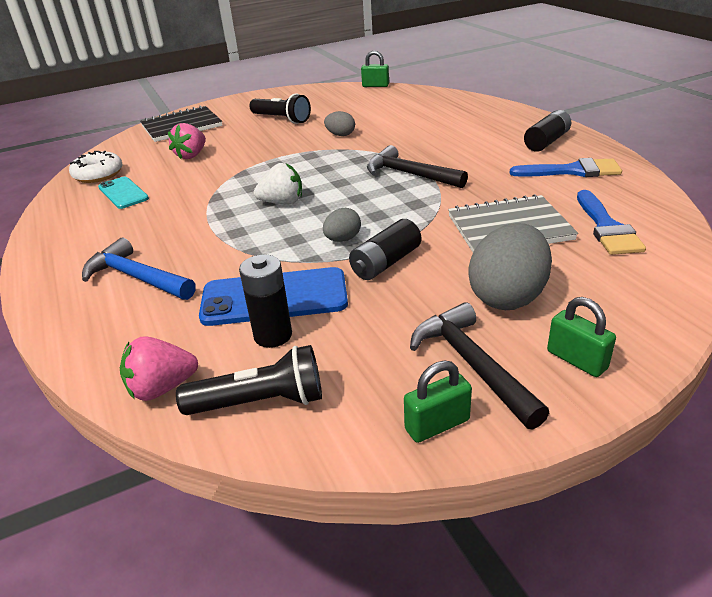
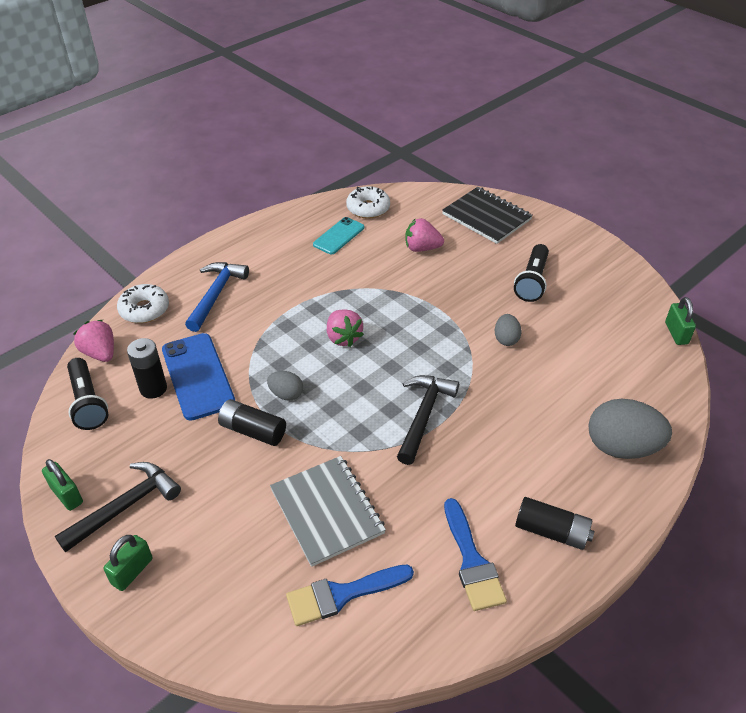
camera: 70 degrees right, 10 degrees up
white strawberry [254,163,302,204] -> pink strawberry [327,309,364,347]
grey egg [469,223,552,310] -> grey egg moved to [588,399,672,459]
none -> white donut [117,284,169,323]

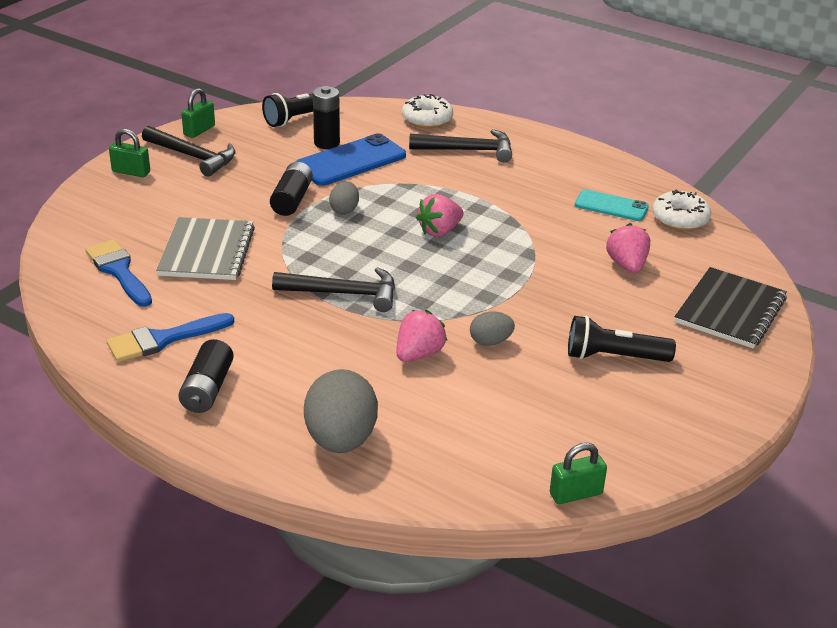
camera: 75 degrees right, 10 degrees down
pink strawberry [73,320,114,362] -> pink strawberry moved to [396,310,447,362]
blue hammer [185,262,249,332] -> black hammer [409,129,512,162]
grey notebook [270,456,386,567] -> grey notebook turned 45 degrees counterclockwise [156,217,255,280]

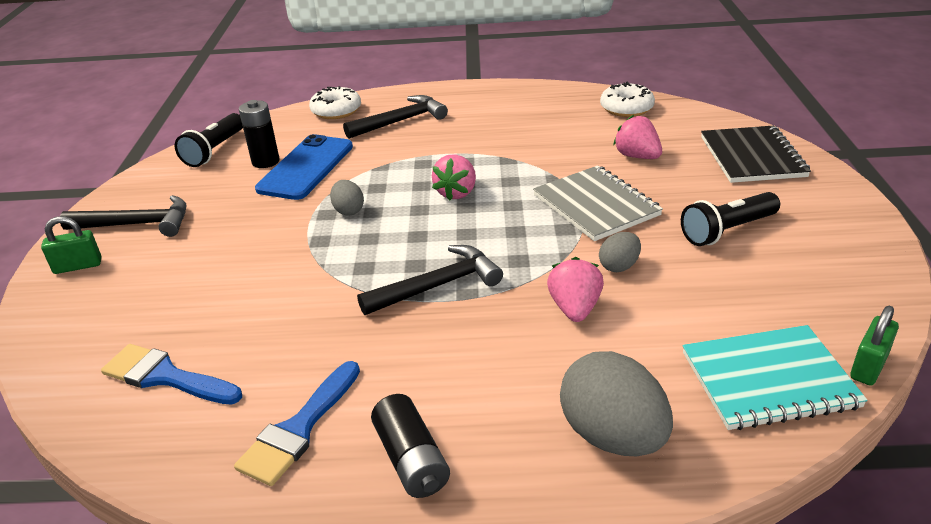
camera: 30 degrees left, 0 degrees up
grey notebook [156,217,255,280] -> grey notebook moved to [533,165,663,241]
green padlock [181,88,215,138] -> none
black battery [270,162,313,216] -> none
turquoise phone [575,189,649,221] -> none
none -> turquoise notebook [683,325,868,430]

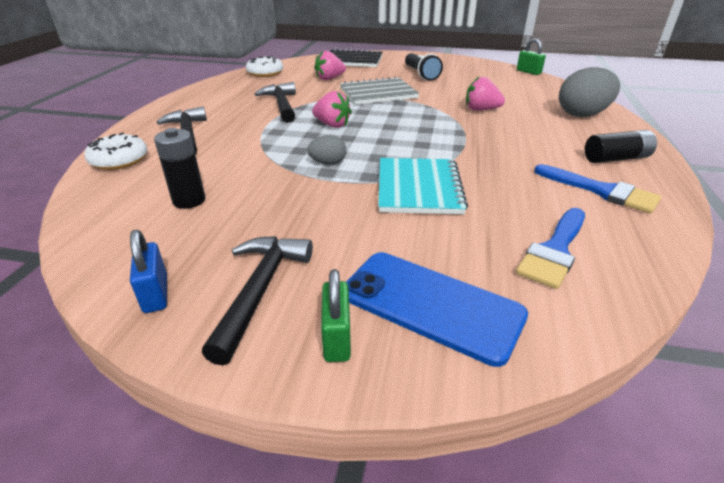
camera: 80 degrees left, 0 degrees up
black flashlight [175,113,243,167] -> none
blue phone [255,134,353,200] -> blue phone moved to [346,252,528,367]
black hammer [357,245,503,315] -> black hammer moved to [255,82,296,123]
grey egg [599,232,641,272] -> none
turquoise notebook [683,325,868,430] -> turquoise notebook moved to [378,158,468,214]
none -> blue padlock [130,230,167,313]

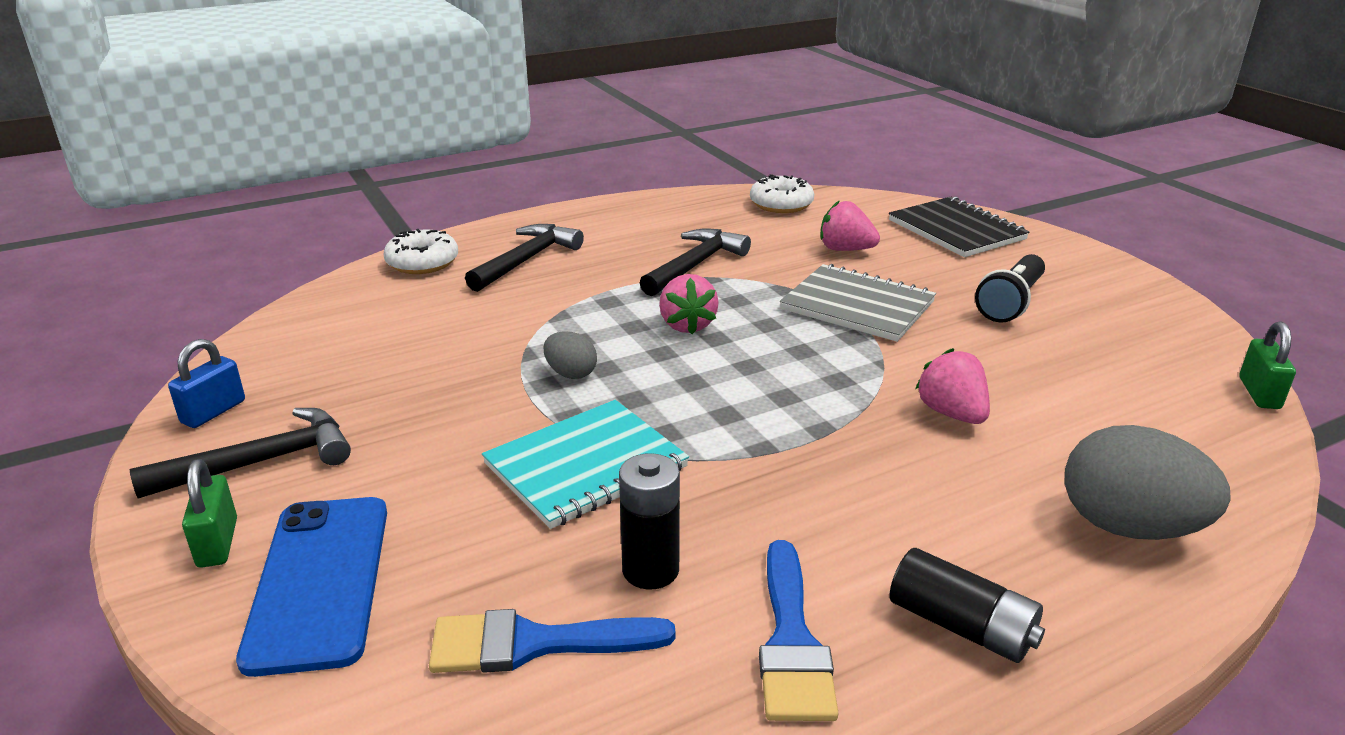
camera: 50 degrees right, 5 degrees down
black battery [154,128,206,209] -> black battery moved to [619,453,680,589]
green padlock [321,269,351,362] -> green padlock turned 60 degrees counterclockwise [182,459,237,568]

